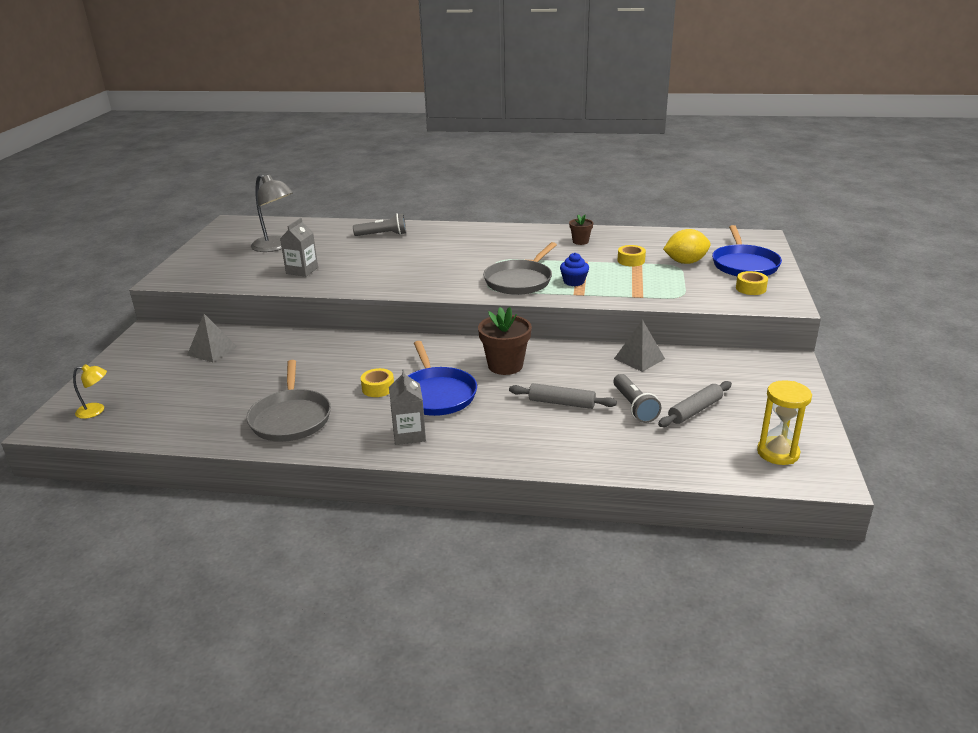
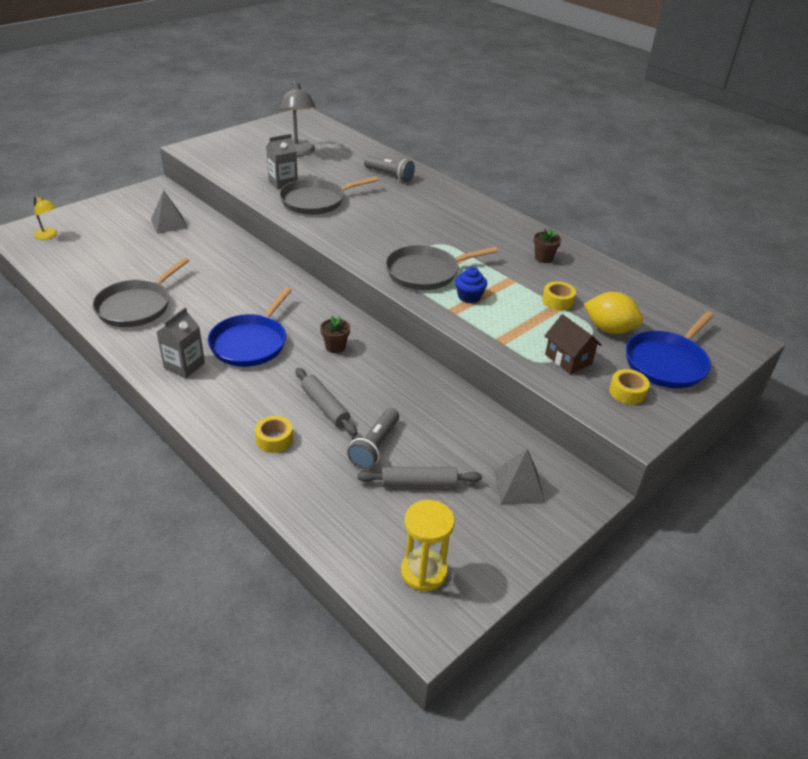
camera: 35 degrees right, 10 degrees up
yellow tape [361,368,394,397] -> yellow tape moved to [255,416,293,453]
brown flower pot [478,307,532,375] -> brown flower pot [320,316,350,353], size x0.55
grey pyramid [614,320,665,372] -> grey pyramid moved to [494,448,545,504]
none -> grey pan [279,176,379,215]
none -> brown house [545,314,602,374]

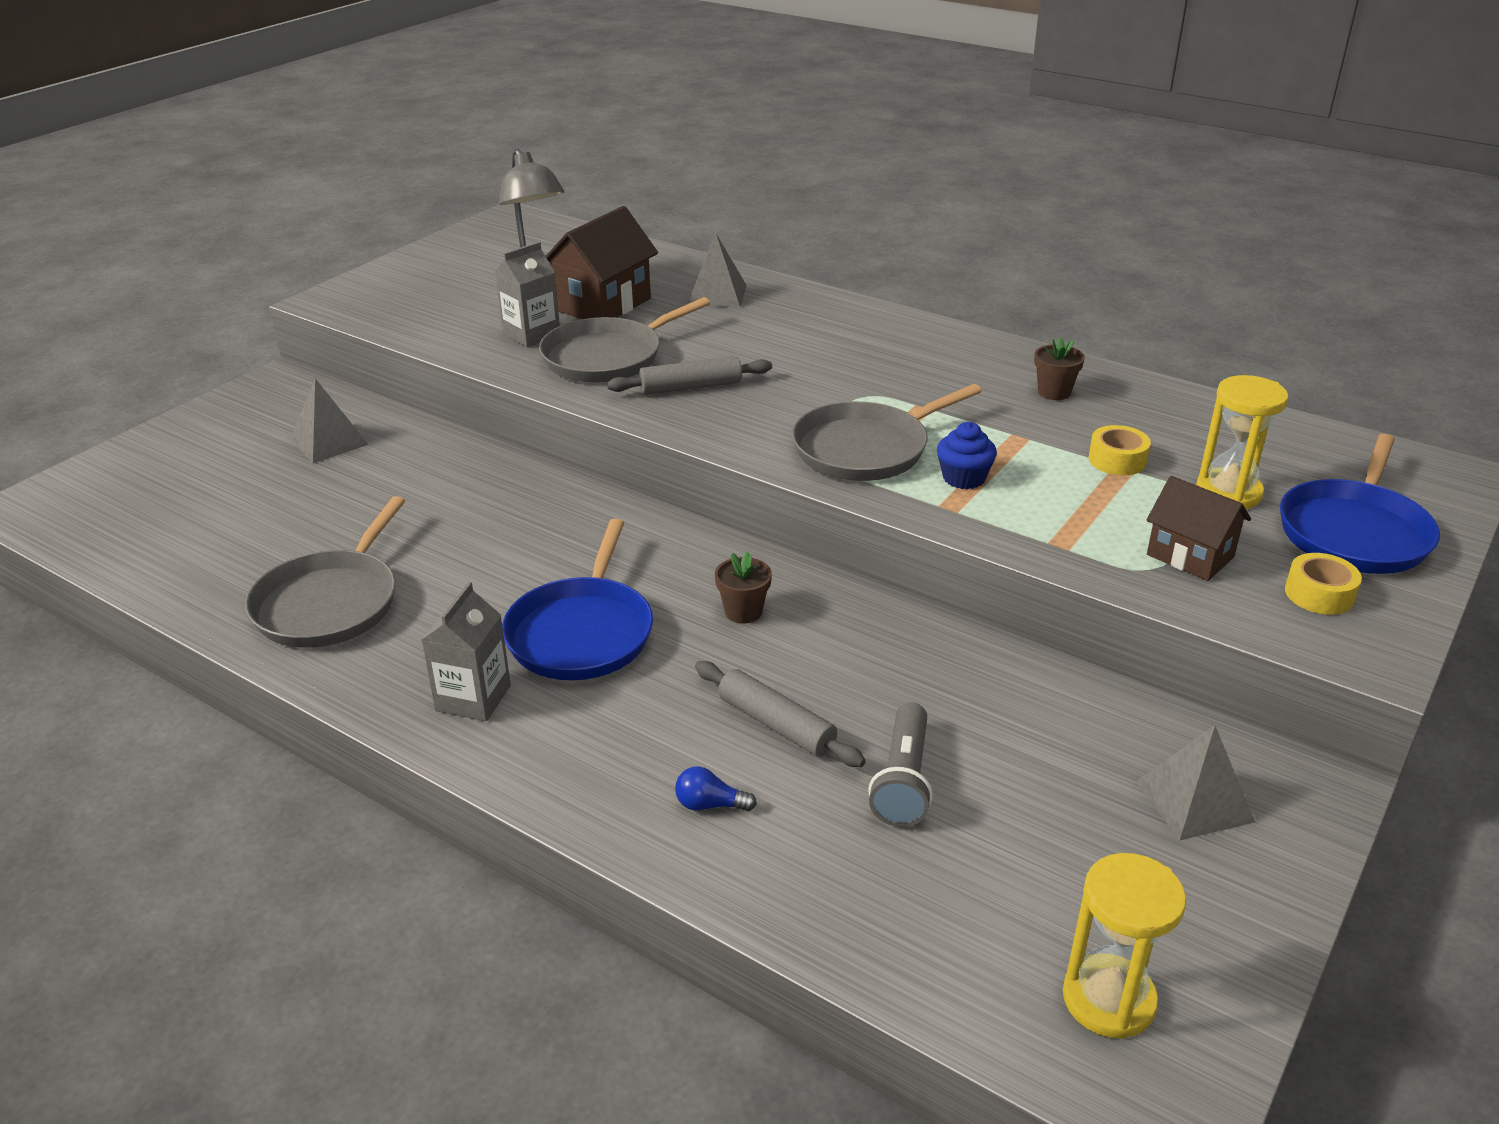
camera: 10 degrees left, 5 degrees down
yellow lamp [34,196,57,240] -> none
yellow tape [255,416,293,453] -> blue light bulb [675,766,757,811]
grey rolling pin [357,466,482,487] -> grey rolling pin moved to [607,356,772,395]
grey flashlight [364,156,415,182] -> grey pyramid [688,234,747,308]
yellow lemon [584,292,643,334] -> yellow hourglass [1196,375,1289,509]
none -> brown house [546,206,658,319]

